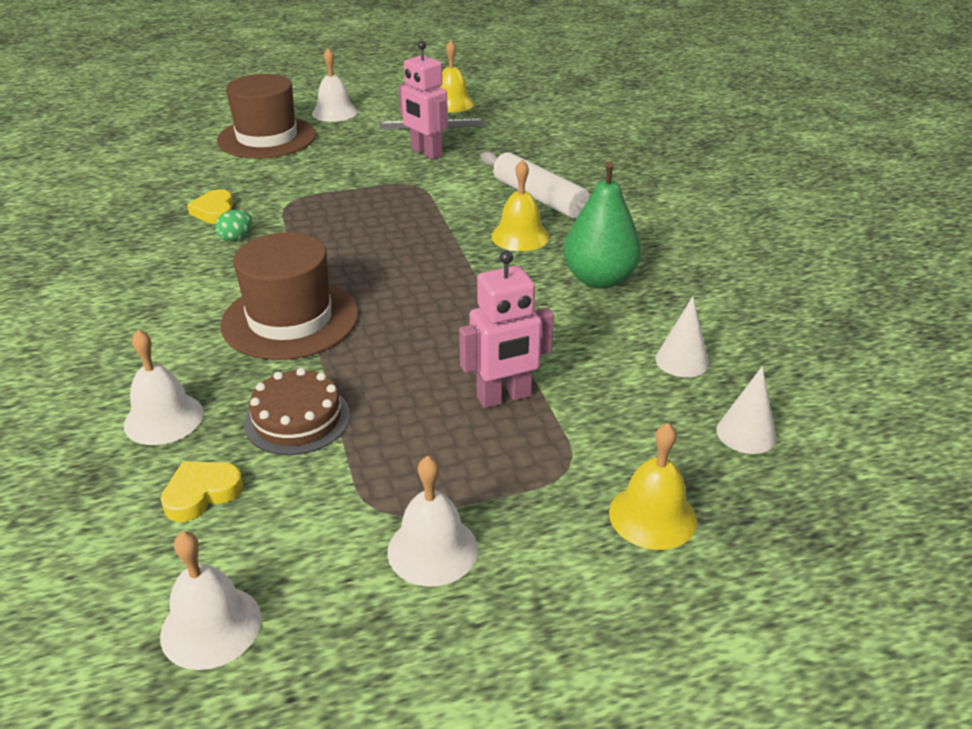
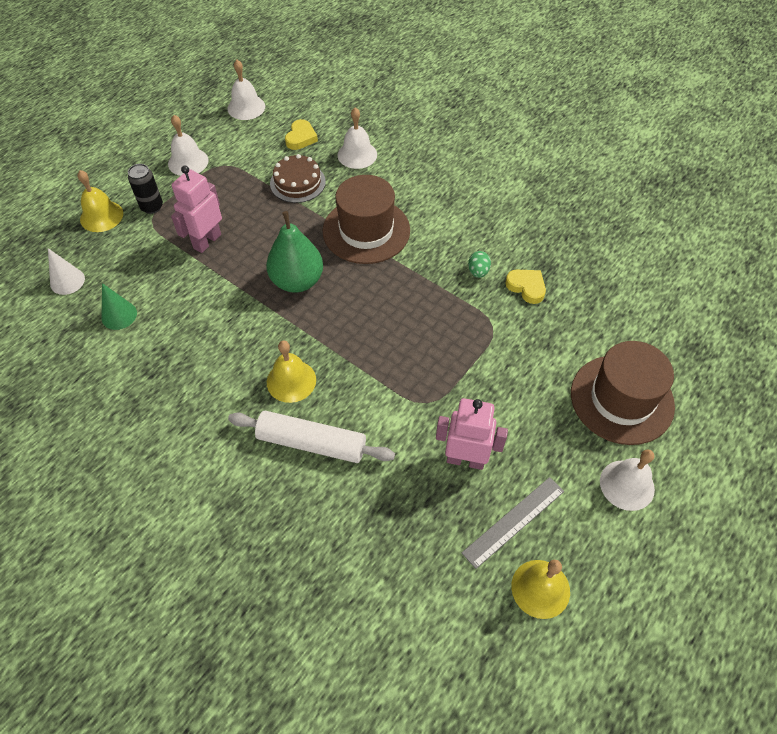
camera: 145 degrees right, 20 degrees up
green pear [563,161,642,289] -> green pear moved to [266,211,323,293]
white cone [655,296,709,377] -> green cone [101,283,137,330]
none -> black can [128,164,163,214]

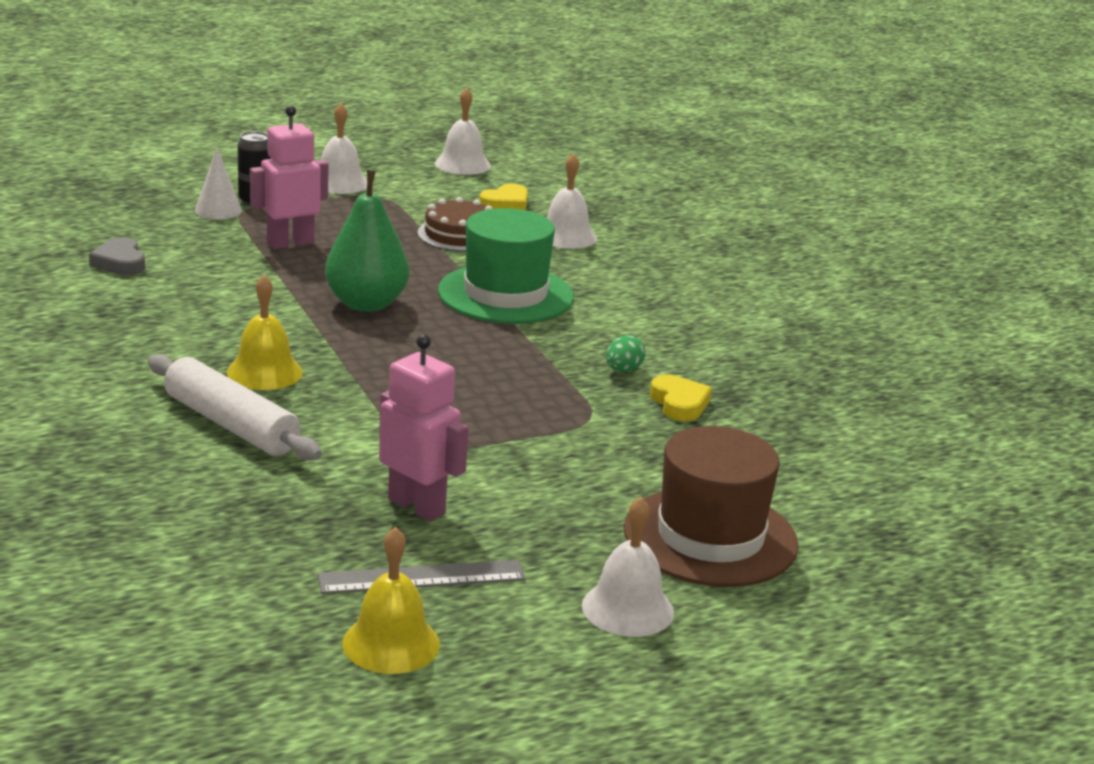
camera: 25 degrees right, 30 degrees down
white cone [48,248,85,295] -> white cone moved to [195,147,242,219]
yellow bell [77,170,123,232] -> none
green cone [101,283,137,330] -> grey heart [89,237,145,275]
brown hat [323,175,410,264] -> green hat [438,208,574,324]

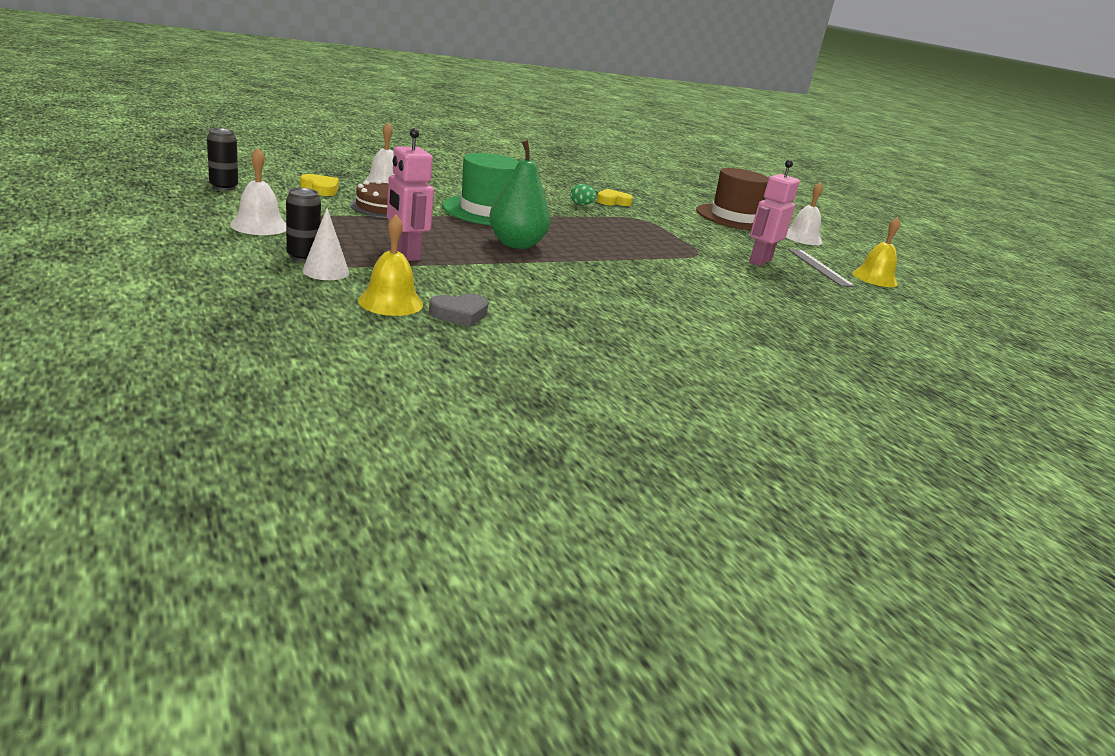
camera: 95 degrees left, 0 degrees up
white rolling pin [148,354,322,460] -> none
yellow bell [227,275,303,390] -> yellow bell moved to [358,215,423,316]
white bell [435,88,491,175] -> black can [207,128,238,190]

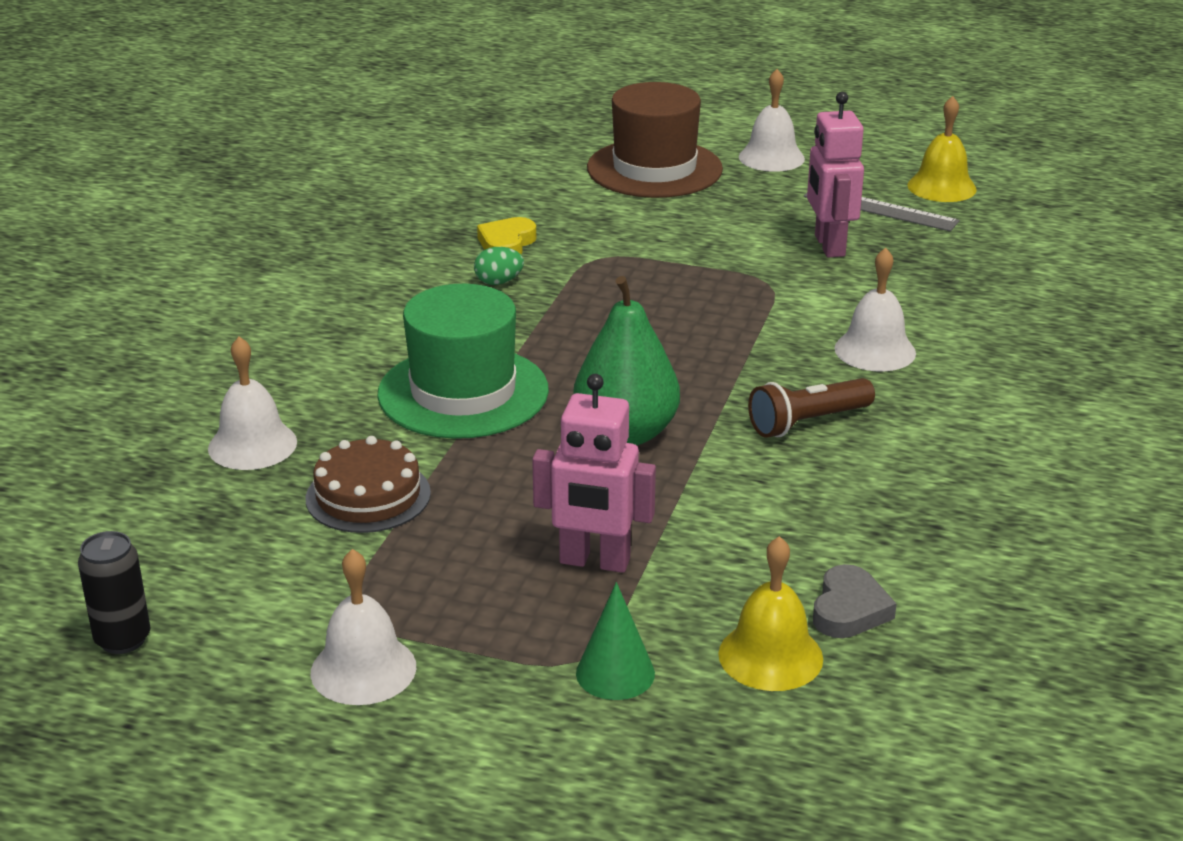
camera: 40 degrees left, 5 degrees up
black can [286,188,321,262] -> none
yellow heart [300,174,339,196] -> none
white cone [302,208,349,280] -> green cone [576,582,655,700]
none -> brown flashlight [748,378,875,438]
none -> white bell [835,248,916,371]

